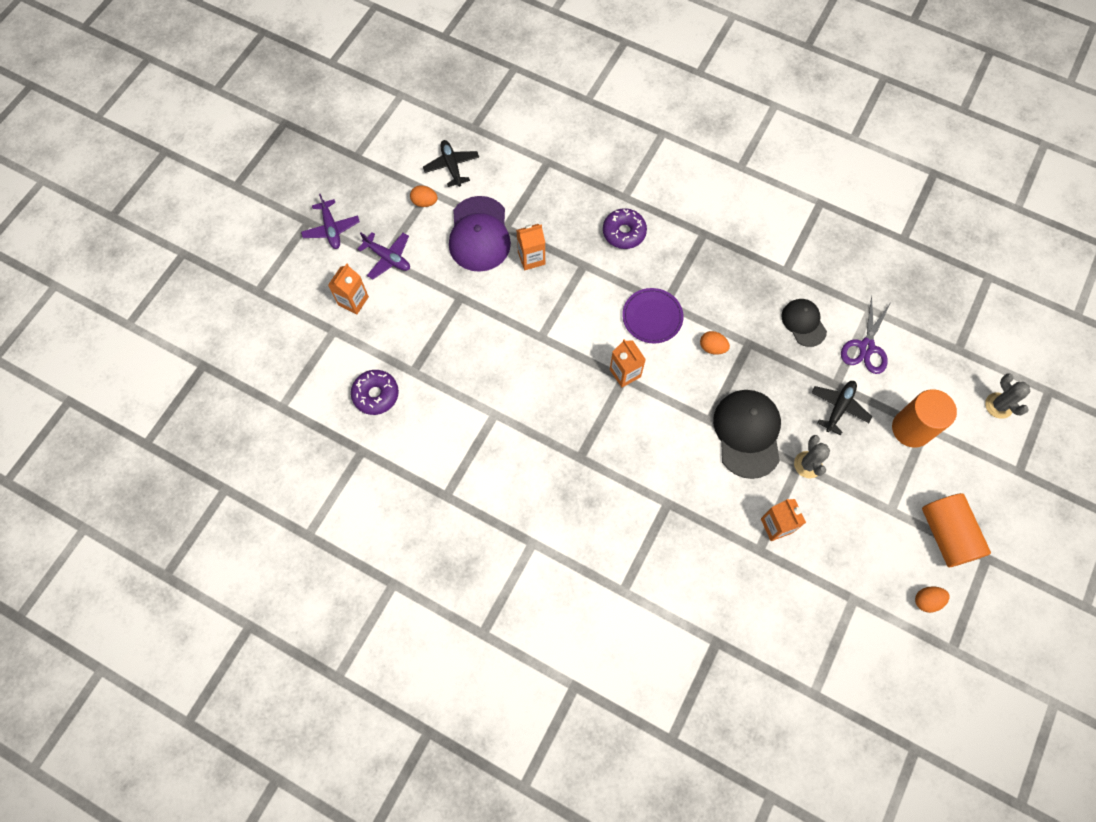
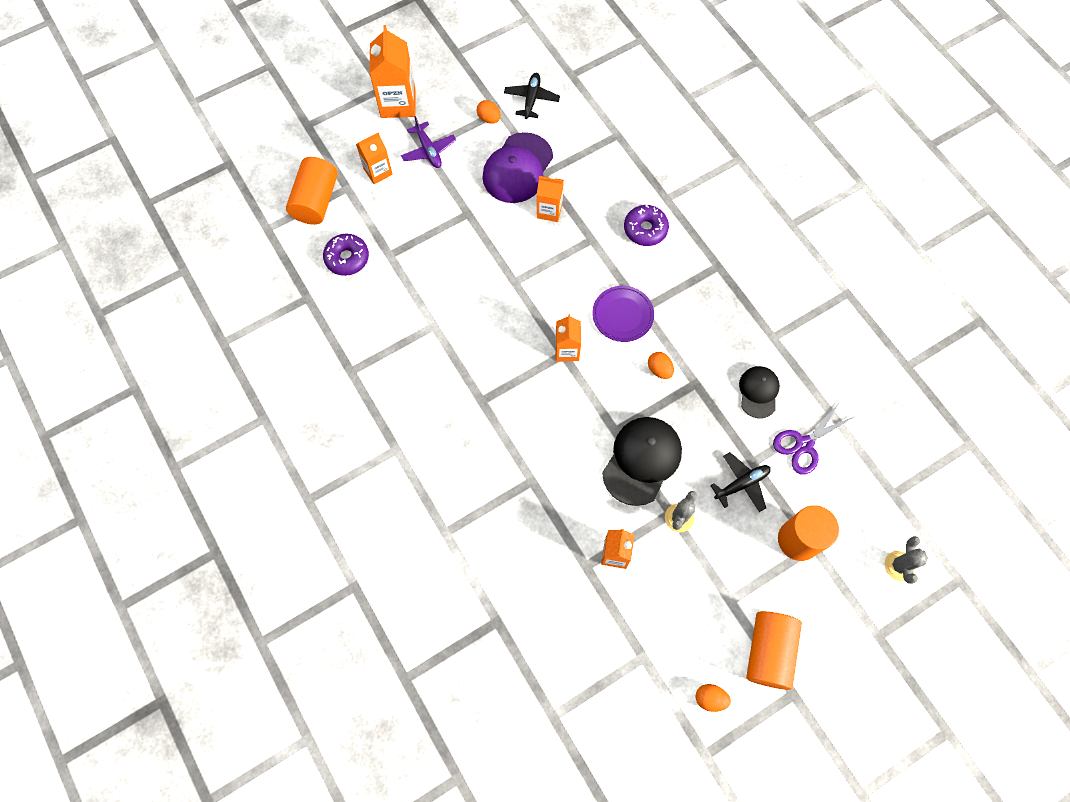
camera: 30 degrees right, 0 degrees up
purple plane [301,194,360,249] -> orange carton [369,25,415,118]
none -> orange cylinder [286,157,338,225]

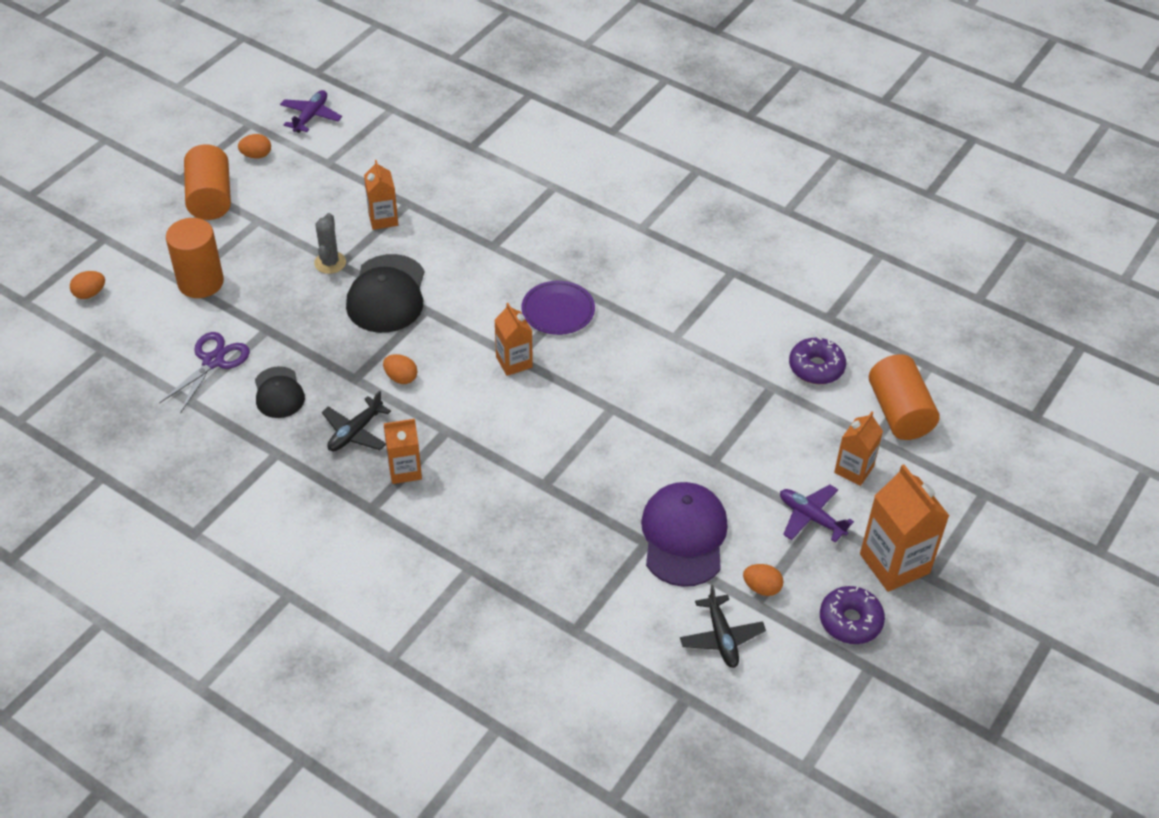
camera: 155 degrees right, 20 degrees down
orange carton [537,176,564,222] -> orange carton moved to [384,419,422,484]
purple plate [592,286,654,342] -> purple plate moved to [521,281,595,335]
purple donut [624,205,669,246] -> purple donut moved to [820,586,885,644]
black plane [710,452,771,512] -> black plane moved to [322,390,391,451]
grey cactus [884,536,928,584] -> orange egg [70,271,105,299]
none -> purple plane [280,90,342,133]

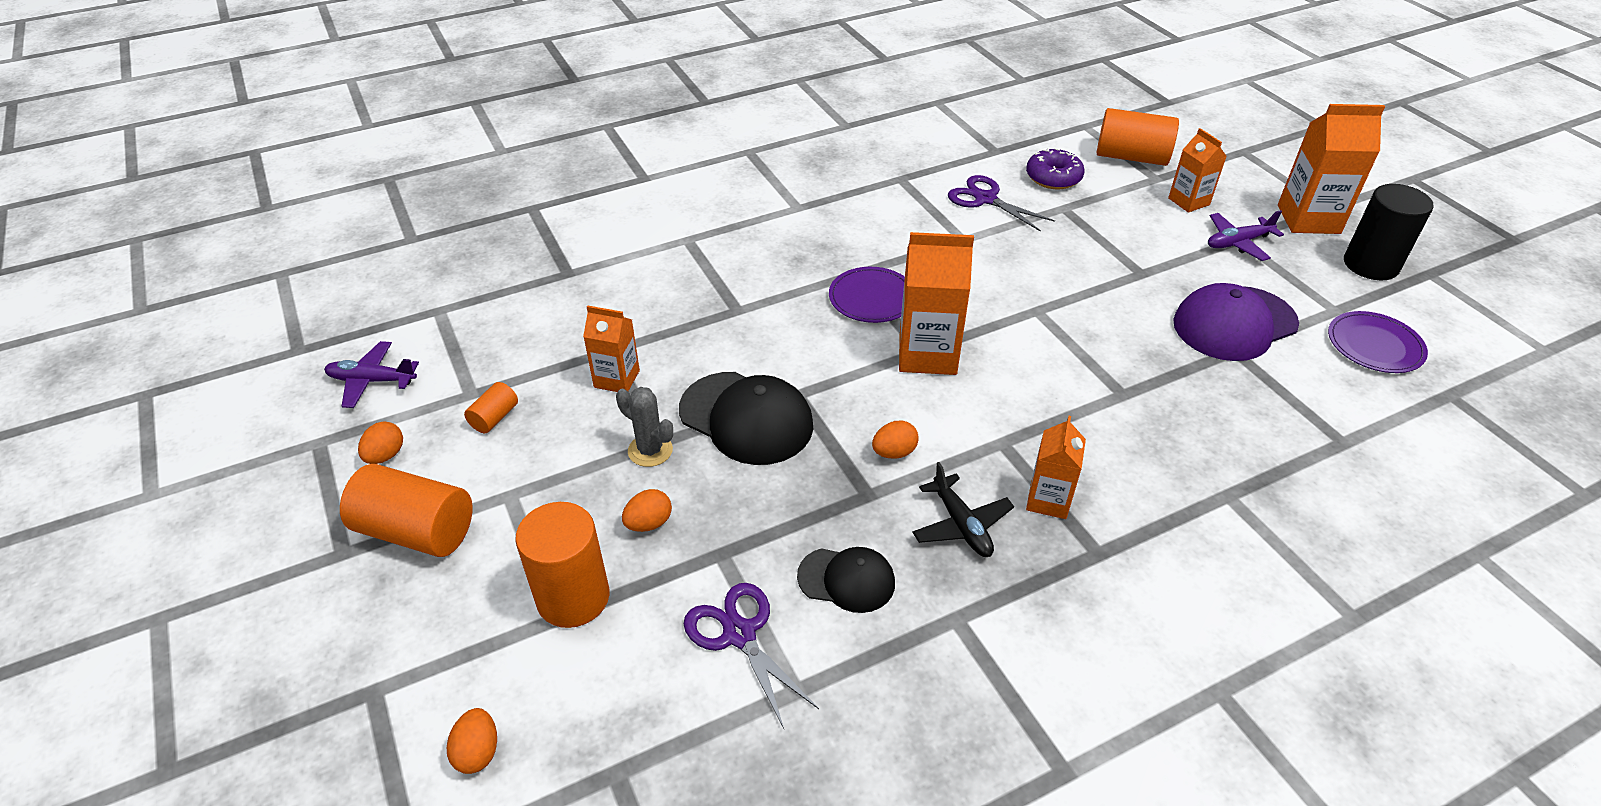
camera: 60 degrees left, 5 degrees down
purple plane [280,90,342,133] -> purple plane turned 45 degrees counterclockwise [324,341,419,408]
orange carton [494,303,533,376] -> orange carton [899,232,974,375], size x1.64
purple cap [641,482,728,587] -> purple cap turned 60 degrees counterclockwise [1173,283,1299,361]
black plane [680,585,766,668] -> purple plate [1328,311,1428,373]
orange egg [743,564,783,596] -> orange egg moved to [622,489,672,532]
purple donut [820,586,885,644] -> black cylinder [1344,184,1434,280]
none -> orange cylinder [464,382,518,433]
none -> purple scissors [948,175,1055,232]

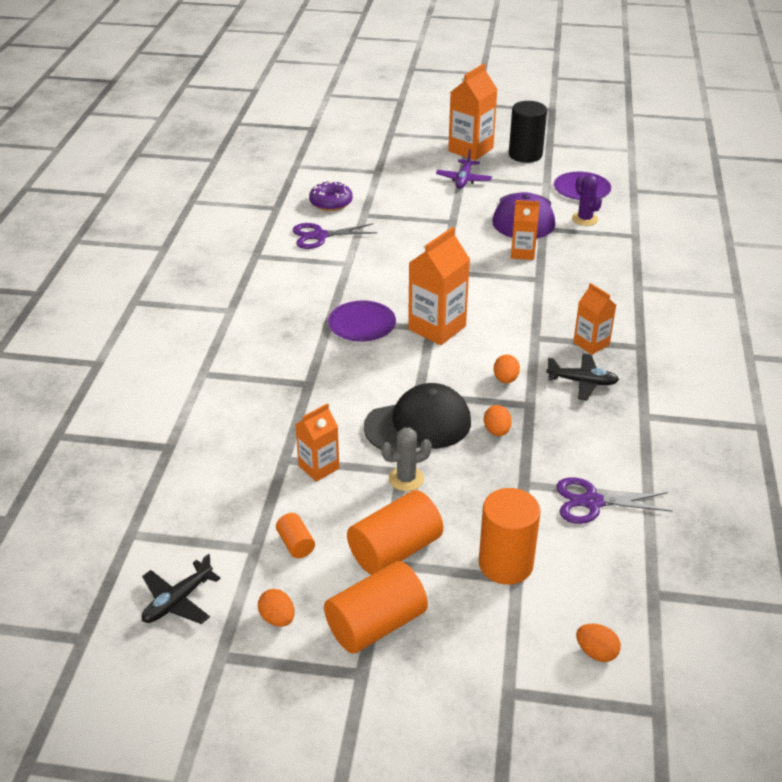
camera: 55 degrees left, 5 degrees down
purple plane [324,341,419,408] -> black plane [142,554,221,624]
orange egg [622,489,672,532] -> orange egg moved to [484,405,512,436]
black cap [797,547,895,613] -> none
orange cylinder [1097,108,1179,166] -> orange cylinder moved to [347,490,443,575]
orange carton [1168,128,1227,213] -> orange carton moved to [511,200,540,260]
none -> purple cactus [572,175,602,226]

